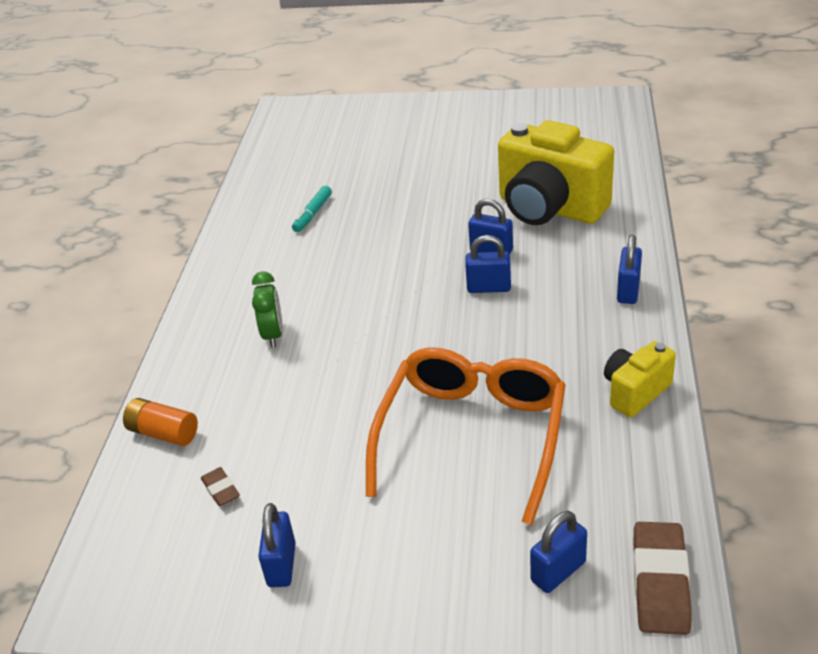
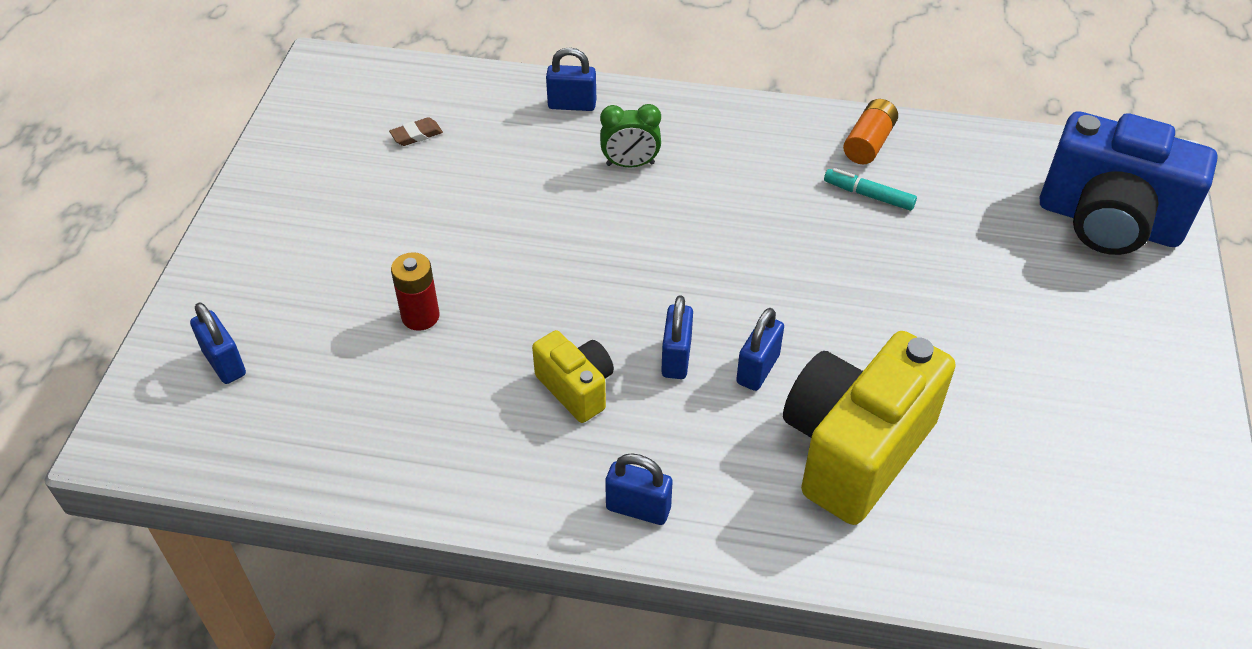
camera: 90 degrees right, 10 degrees up
orange battery [123,398,198,446] -> orange battery moved to [843,99,898,164]
blue padlock [258,503,296,587] -> blue padlock moved to [546,47,596,111]
orange glasses [366,347,566,525] -> red battery [391,252,440,331]
yellow camera [604,341,676,418] -> yellow camera moved to [532,330,614,423]
brown eraser [634,522,692,635] -> none
none -> blue camera [1040,111,1218,255]

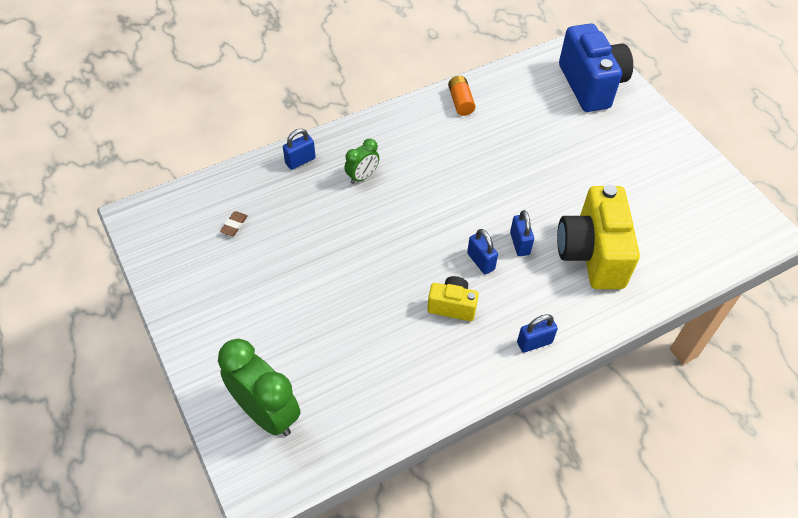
camera: 40 degrees left, 5 degrees up
blue padlock [190,303,246,384] -> green clock [218,339,300,436]
red battery [391,252,440,331] -> none
turquoise marker [824,168,917,211] -> none
blue camera [1040,111,1218,255] -> blue camera turned 90 degrees counterclockwise [559,23,633,112]

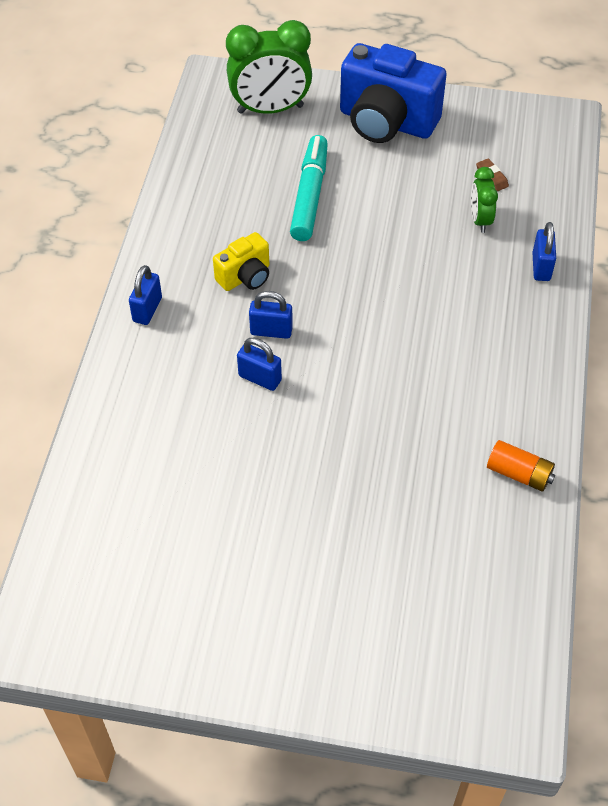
camera: 130 degrees right, 0 degrees up
green clock [344,139,379,184] -> green clock moved to [471,167,498,233]
yellow camera [557,185,640,289] -> none
blue camera [559,23,633,112] -> blue camera moved to [340,43,447,143]
none -> turquoise marker [290,135,328,241]

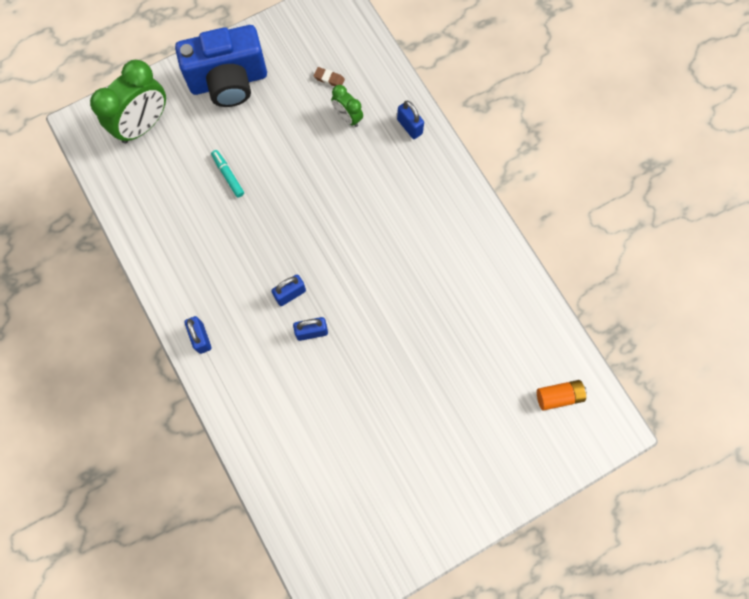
camera: 40 degrees left, 20 degrees up
yellow camera [213,232,269,291] -> none
turquoise marker [290,135,328,241] -> turquoise marker [211,150,244,198], size x0.53
orange battery [487,440,555,492] -> orange battery moved to [537,380,587,411]

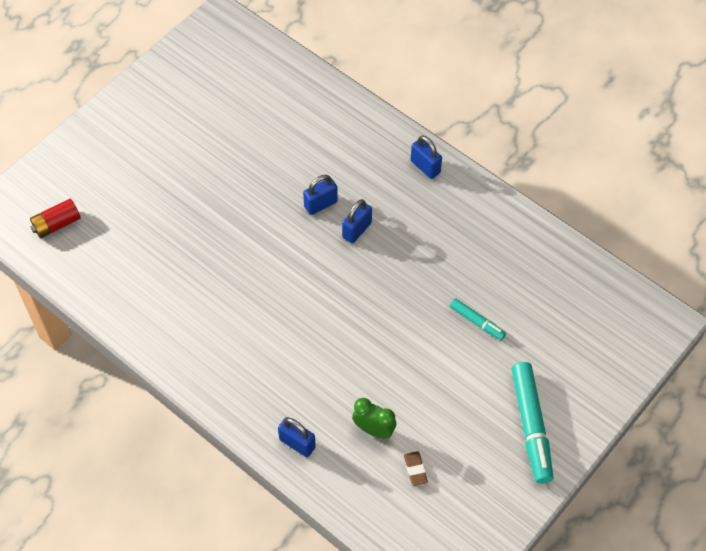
camera: 160 degrees right, 15 degrees down
green clock [90,60,166,143] -> none
blue camera [175,25,267,107] -> turquoise marker [512,362,554,484]
brown eraser [314,67,345,86] -> brown eraser turned 75 degrees clockwise [404,451,428,486]
orange battery [537,380,587,411] -> red battery [30,199,81,238]

